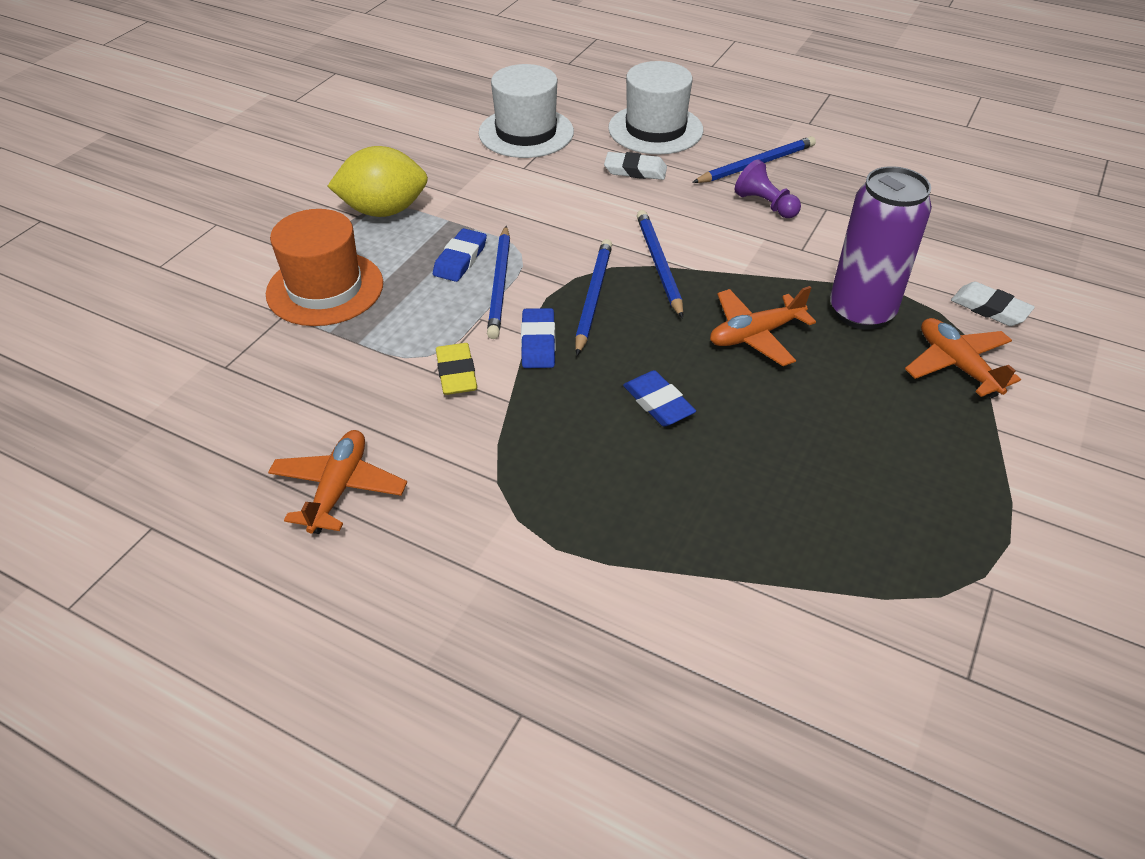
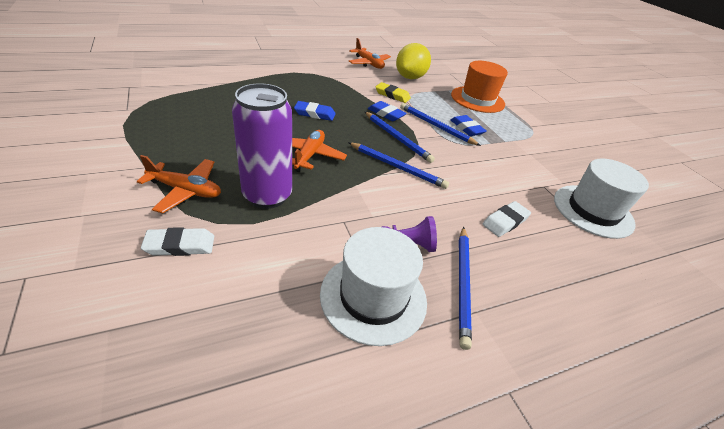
camera: 125 degrees right, 5 degrees down
yellow lemon [327,146,428,217] -> yellow lemon moved to [396,43,431,79]
white hat [608,61,703,154] -> white hat moved to [320,227,427,346]

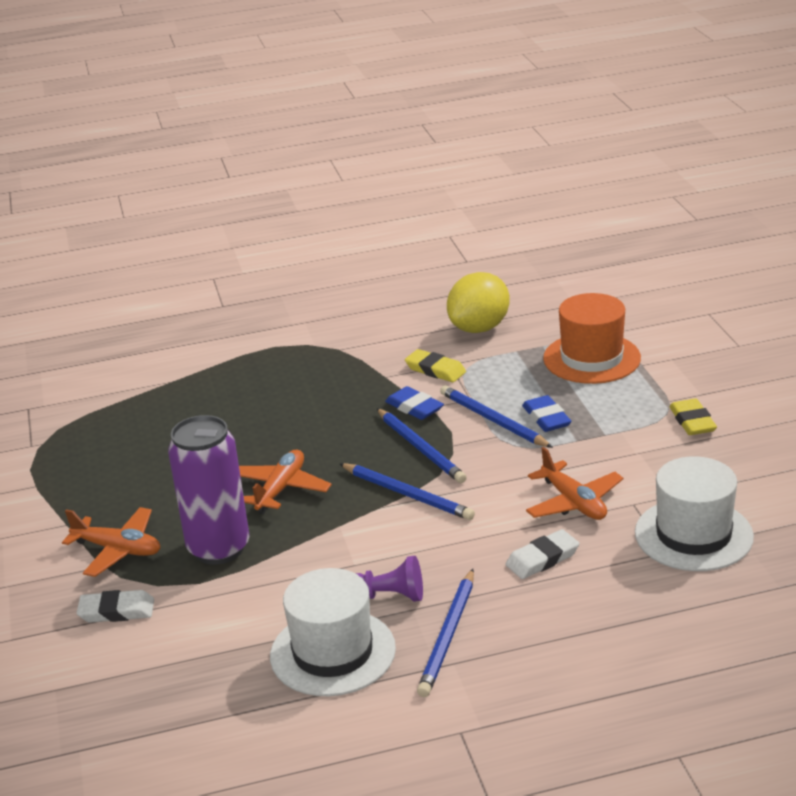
camera: 15 degrees right, 10 degrees down
blue eraser [294,101,335,121] -> none
orange plane [349,38,391,69] -> orange plane moved to [526,447,623,520]
none -> yellow eraser [669,398,717,435]

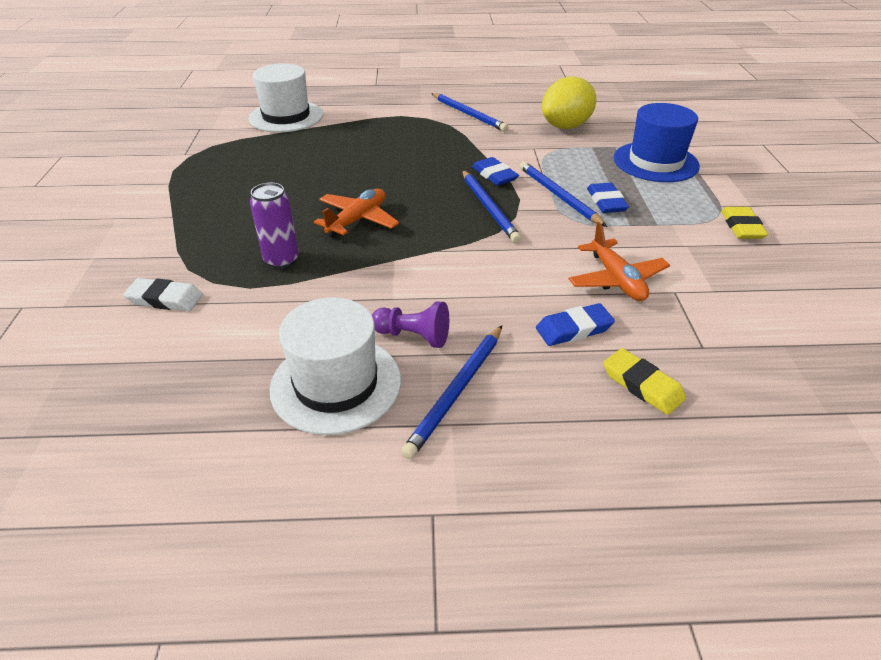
camera: 10 degrees right, 10 degrees up
orange plane [62,507,160,577] -> none
purple can [168,415,249,565] -> purple can [250,183,299,269], size x0.61
blue pencil [339,463,475,520] -> blue pencil moved to [431,93,508,132]
yellow eraser [405,349,466,382] -> yellow eraser moved to [603,348,686,415]
white eraser [506,529,579,579] -> blue eraser [536,303,615,346]
orange hat [543,293,641,384] -> blue hat [614,103,700,182]
white hat [635,456,754,571] -> white hat moved to [248,63,323,132]

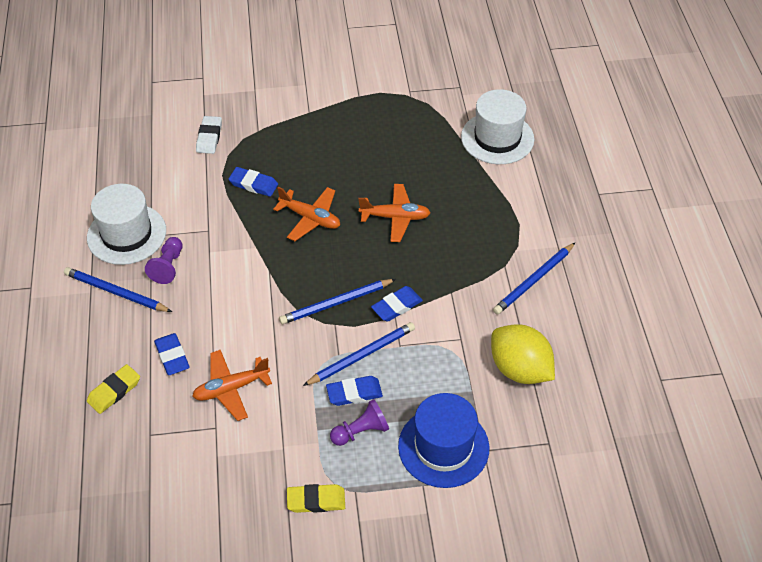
camera: 85 degrees right, 10 degrees up
purple can [250,183,299,269] -> blue eraser [229,167,278,197]
none -> purple pawn [330,399,389,446]
none -> orange plane [358,184,431,242]

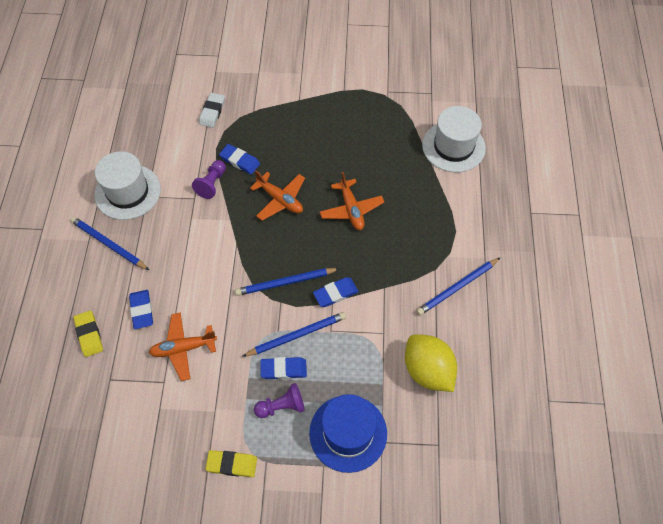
camera: 10 degrees right, 10 degrees up
yellow eraser [87,364,140,414] -> yellow eraser turned 75 degrees counterclockwise [73,310,103,357]
purple pawn [145,237,183,284] -> purple pawn moved to [192,160,226,199]
orange plane [358,184,431,242] -> orange plane turned 60 degrees clockwise [320,172,384,230]

